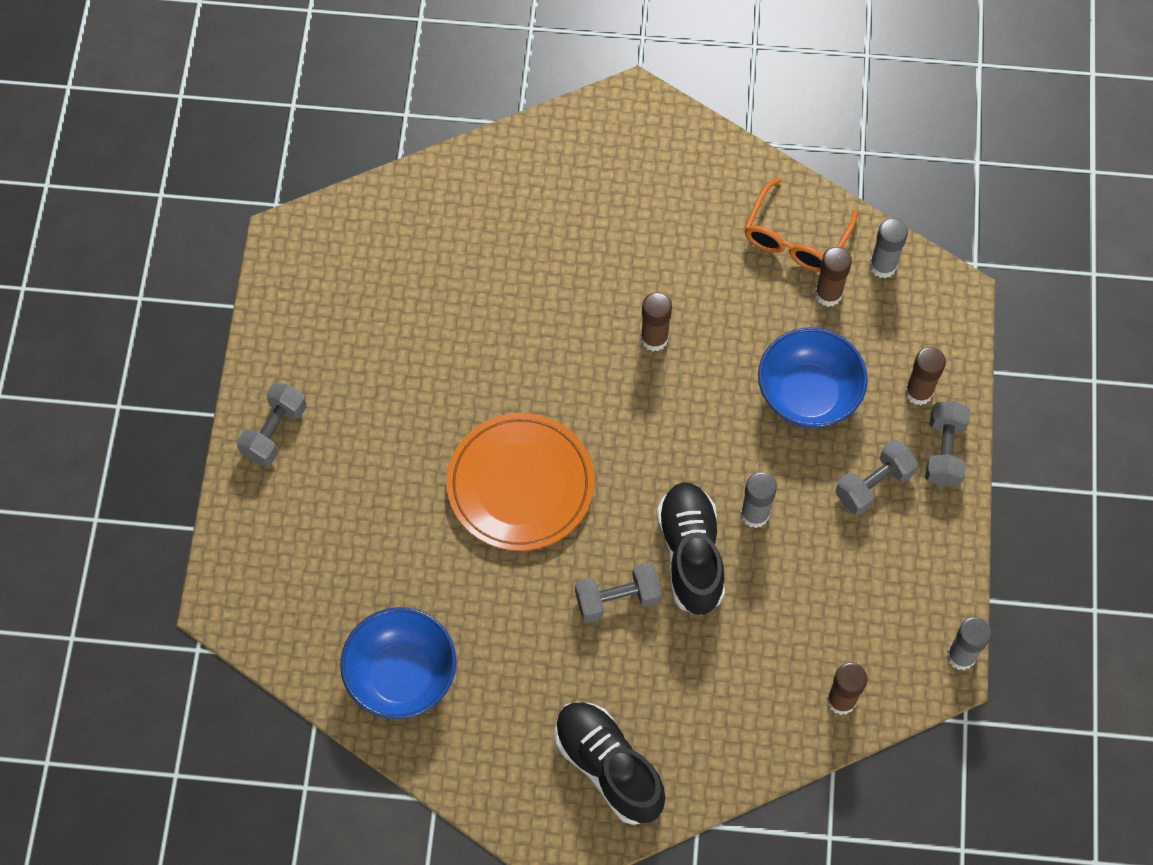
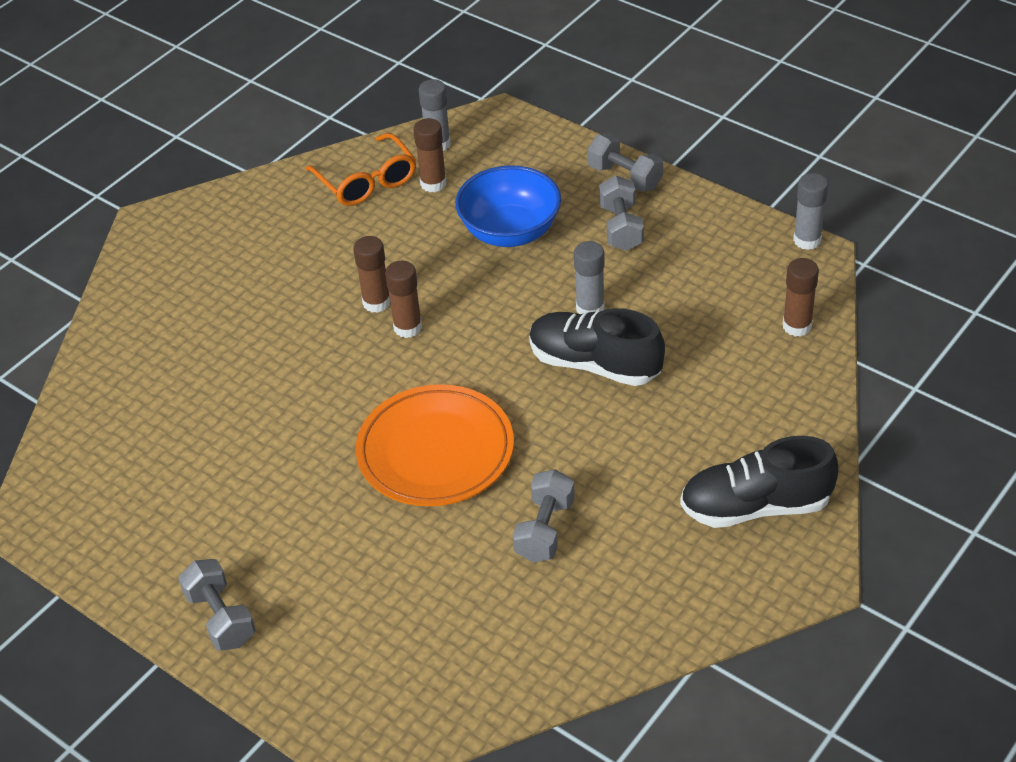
camera: 55 degrees left, 20 degrees down
blue bowl [340,607,456,719] -> none
grey dumbbell [575,562,662,622] -> grey dumbbell moved to [513,470,575,562]
brown glue stick [905,347,946,405] -> brown glue stick moved to [385,261,422,338]

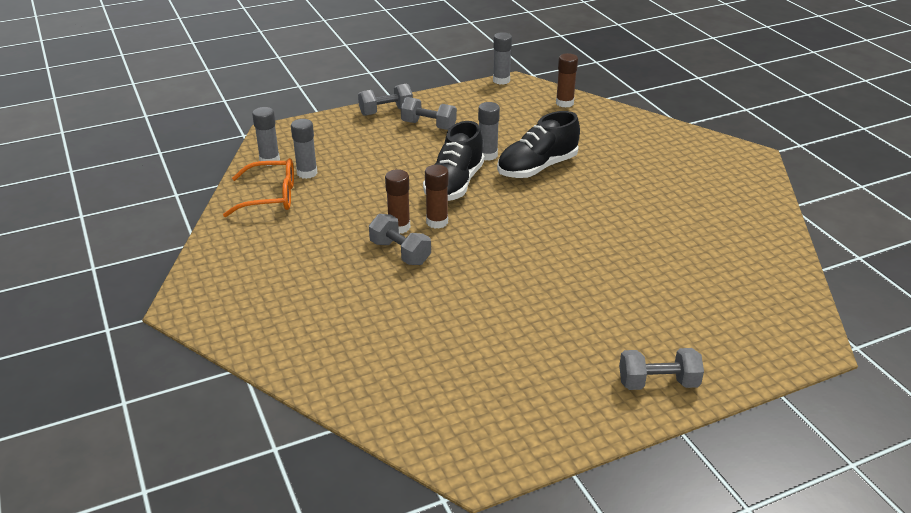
camera: 65 degrees left, 10 degrees down
orange plate [356,384,514,506] -> none
brown glue stick [414,118,447,192] -> grey glue stick [291,119,318,179]
blue bowl [455,165,561,247] -> none
grey dumbbell [513,470,575,562] -> grey dumbbell moved to [369,214,431,265]
black shoe [680,436,838,528] -> black shoe moved to [423,121,484,201]

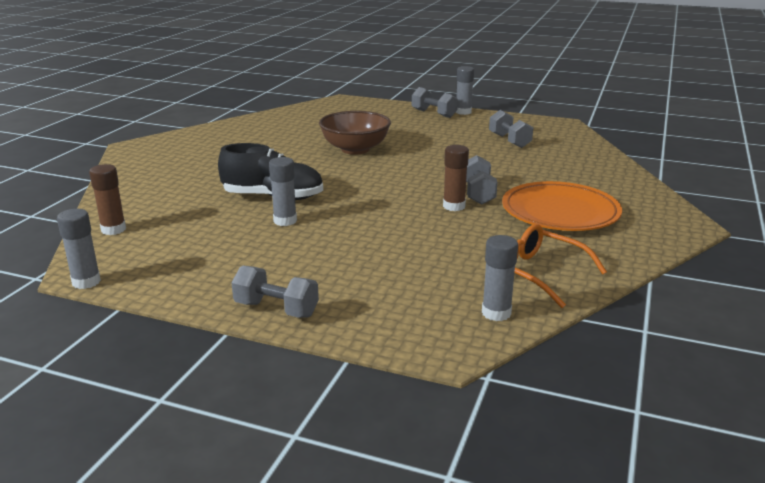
camera: 135 degrees left, 10 degrees down
grey glue stick [291,119,318,179] -> grey glue stick moved to [456,66,474,115]
grey dumbbell [401,97,457,130] -> grey dumbbell moved to [489,110,534,148]
black shoe [423,121,484,201] -> none
brown glue stick [425,165,448,228] -> none
none -> brown bowl [319,111,391,154]
none -> orange plate [502,181,622,231]

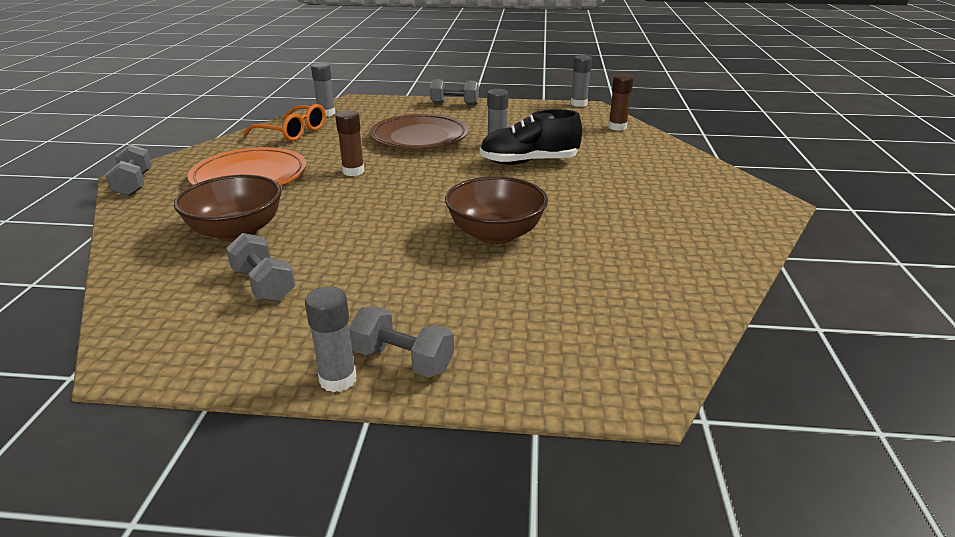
camera: 165 degrees right, 5 degrees up
grey dumbbell [466,155,498,205] -> grey dumbbell moved to [105,144,152,196]
none -> brown bowl [174,175,282,242]
none -> brown plate [370,114,469,149]

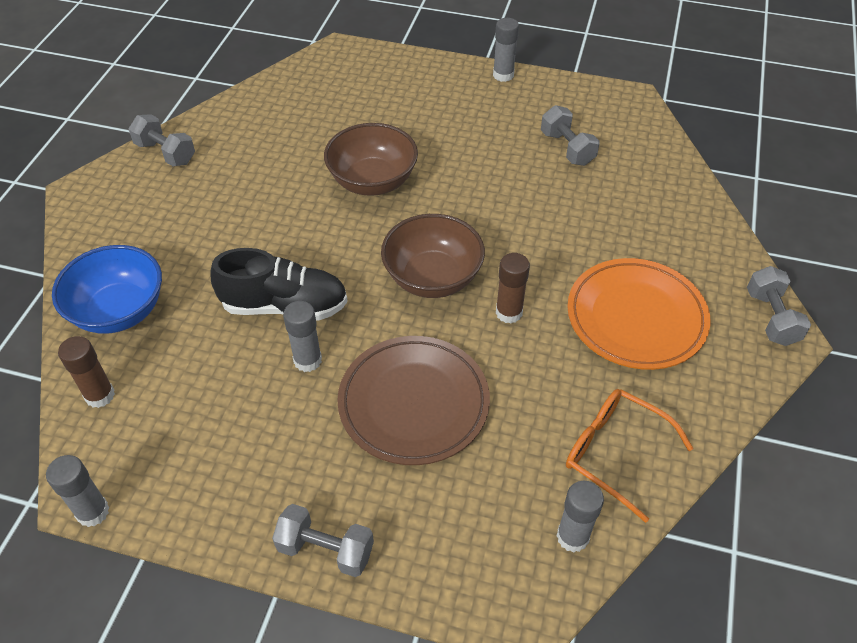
camera: 170 degrees left, 20 degrees up
brown bowl [174,175,282,242] -> brown bowl moved to [381,214,485,298]
grey dumbbell [349,306,454,378] -> grey dumbbell moved to [129,114,195,166]
none -> blue bowl [52,245,162,334]

